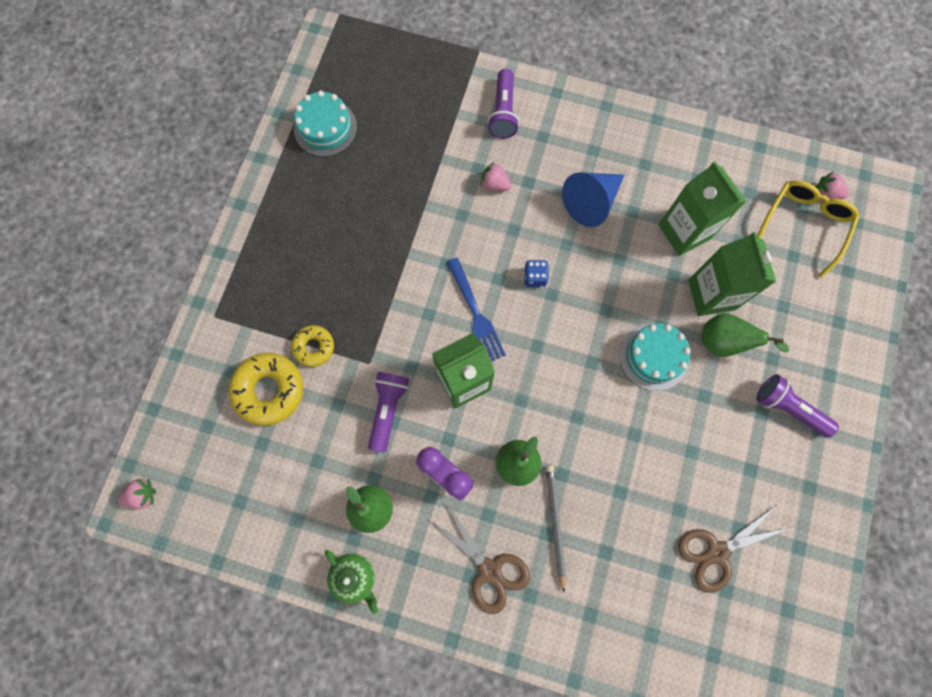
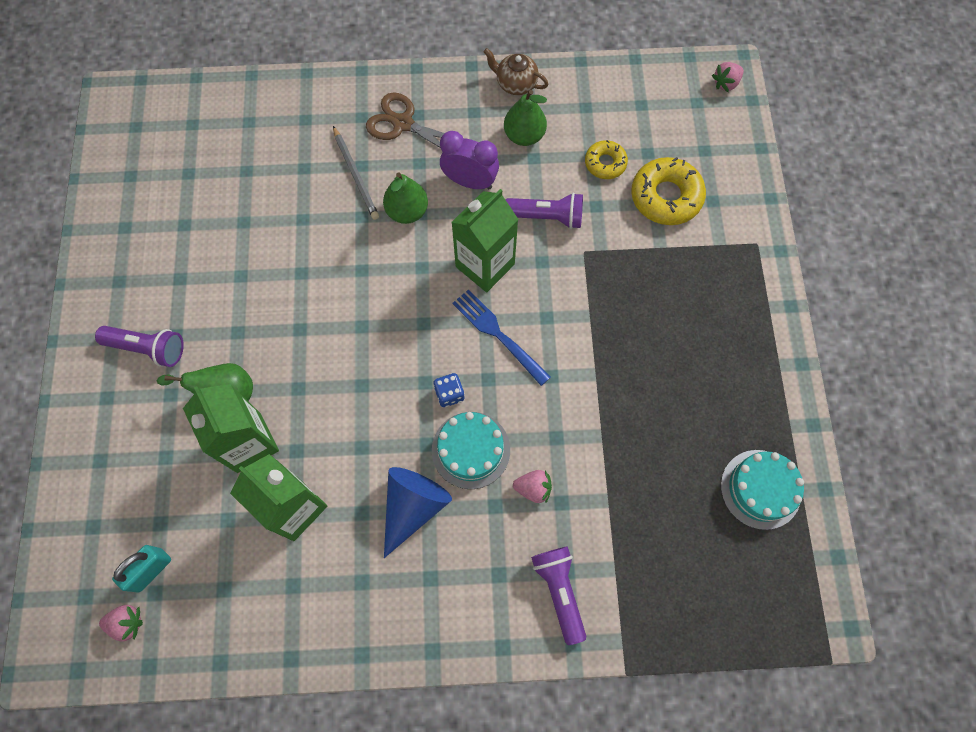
camera: 160 degrees right, 5 degrees down
yellow donut [291,325,334,367] -> yellow donut moved to [585,140,628,179]
green teapot [325,550,378,614] -> brown teapot [484,48,548,95]
purple flashlight [368,372,409,453] -> purple flashlight turned 75 degrees counterclockwise [505,193,583,229]
turquoise cake [619,323,691,391] -> turquoise cake moved to [432,412,510,489]
brown scissors [678,505,790,593] -> none
yellow glasses [757,180,859,278] -> turquoise padlock [112,545,171,593]

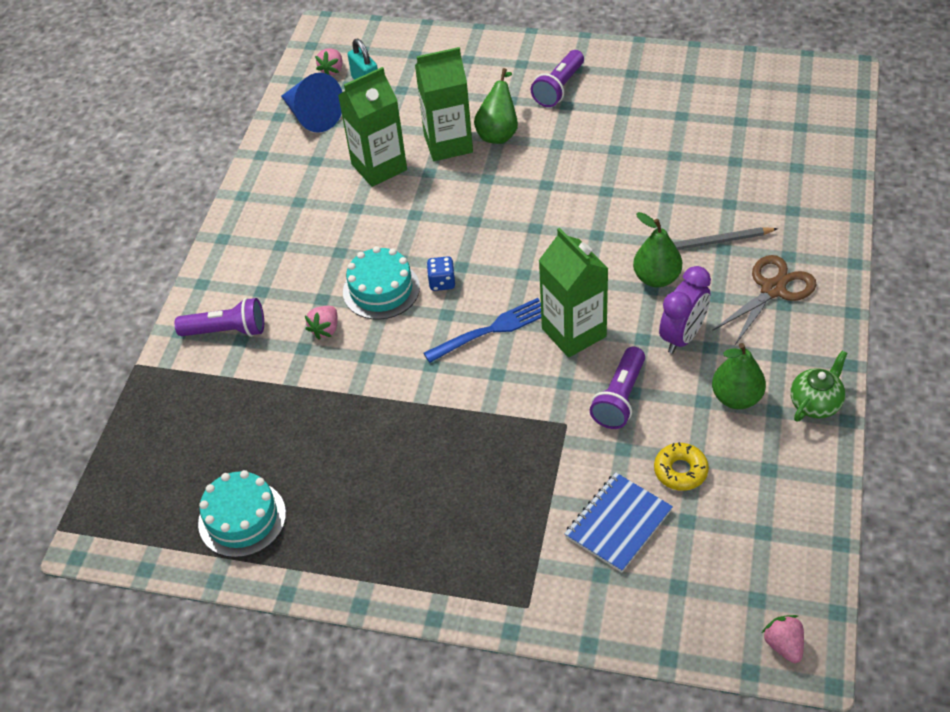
camera: 110 degrees right, 20 degrees down
blue cone [384,467,452,558] -> blue cone moved to [281,73,342,133]
brown teapot [484,48,548,95] -> green teapot [790,350,847,422]
yellow donut [631,157,706,225] -> blue notebook [565,472,673,572]

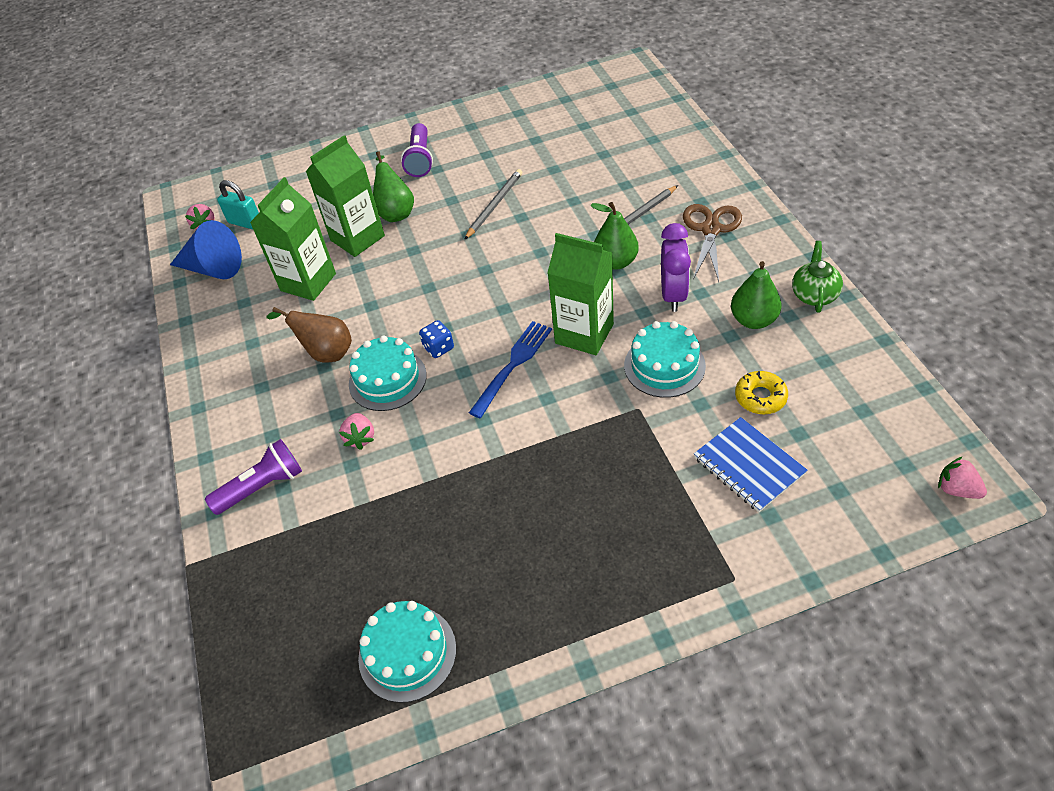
camera: 30 degrees left, 0 degrees up
blue notebook [565,472,673,572] -> blue notebook turned 45 degrees counterclockwise [694,417,808,512]
purple flashlight [590,347,645,429] -> turquoise cake [624,321,706,398]
none -> brown pear [267,307,352,362]
none -> grey pencil [464,169,522,240]

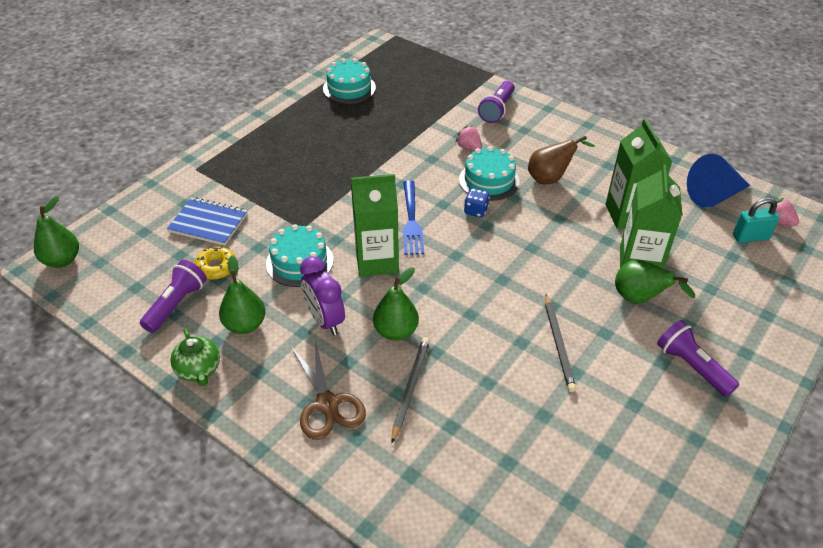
camera: 140 degrees right, 5 degrees down
pink strawberry [938,456,987,499] -> green pear [34,196,79,268]
none -> purple flashlight [140,260,207,333]

